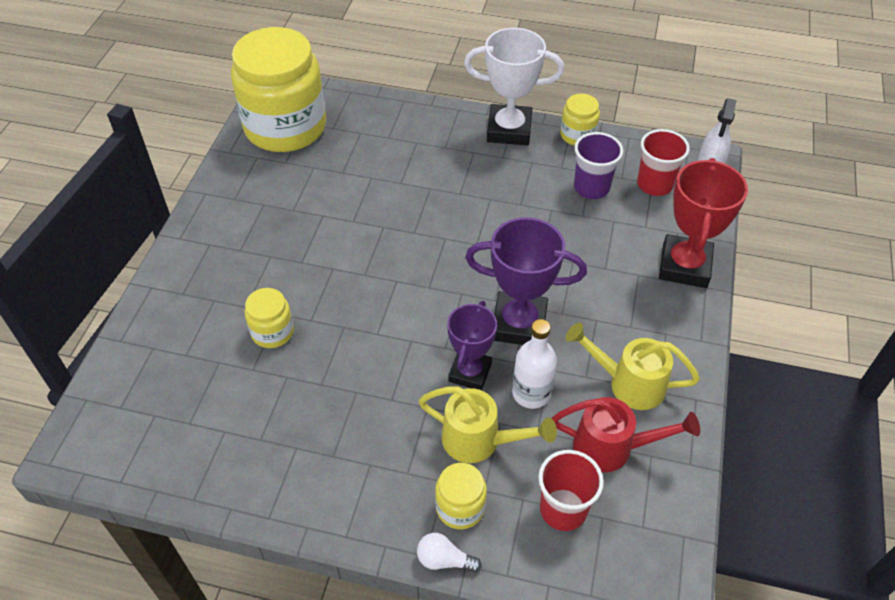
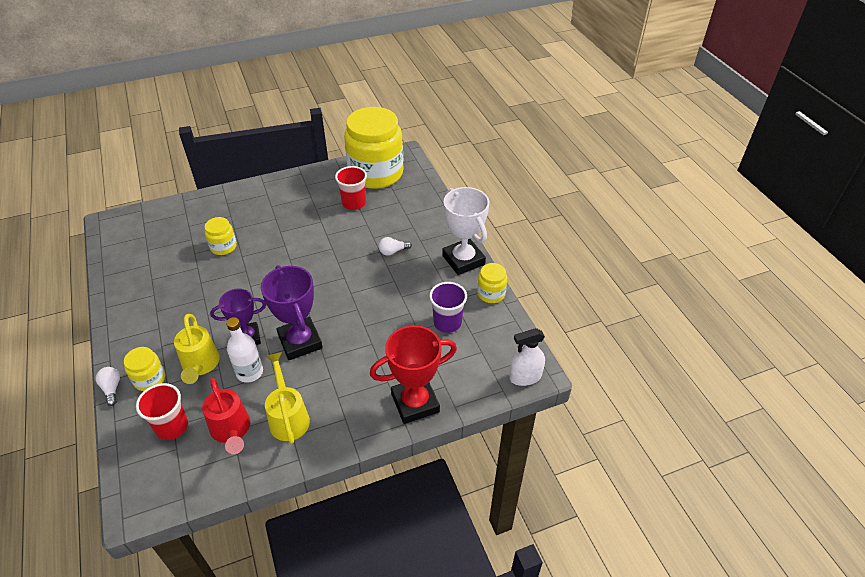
camera: 55 degrees right, 5 degrees down
red cup [637,129,690,196] -> red cup moved to [335,166,367,210]
none -> white light bulb [379,237,412,256]

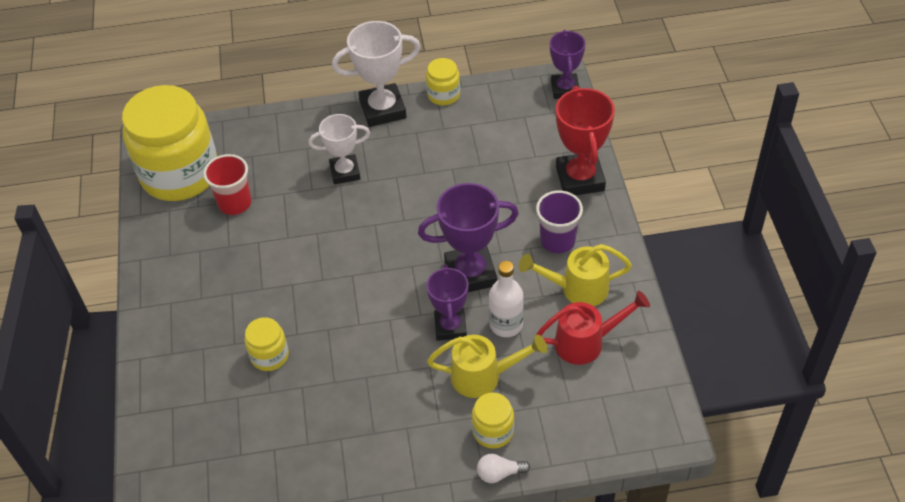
camera: 75 degrees left, 5 degrees up
red cup [136,383,188,440] -> none
white light bulb [379,237,412,256] -> white trophy [308,114,370,184]
purple cup [429,282,467,333] -> purple cup moved to [536,191,583,253]
white spray bottle [509,328,545,386] -> purple trophy [550,30,585,99]

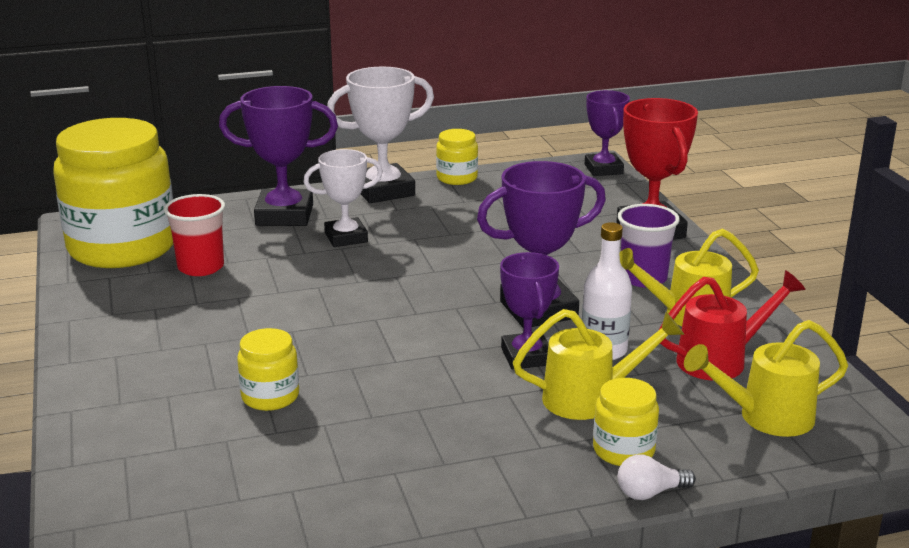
camera: 10 degrees left, 25 degrees down
none -> purple trophy [219,86,338,226]
none -> yellow watering can [684,320,848,437]

